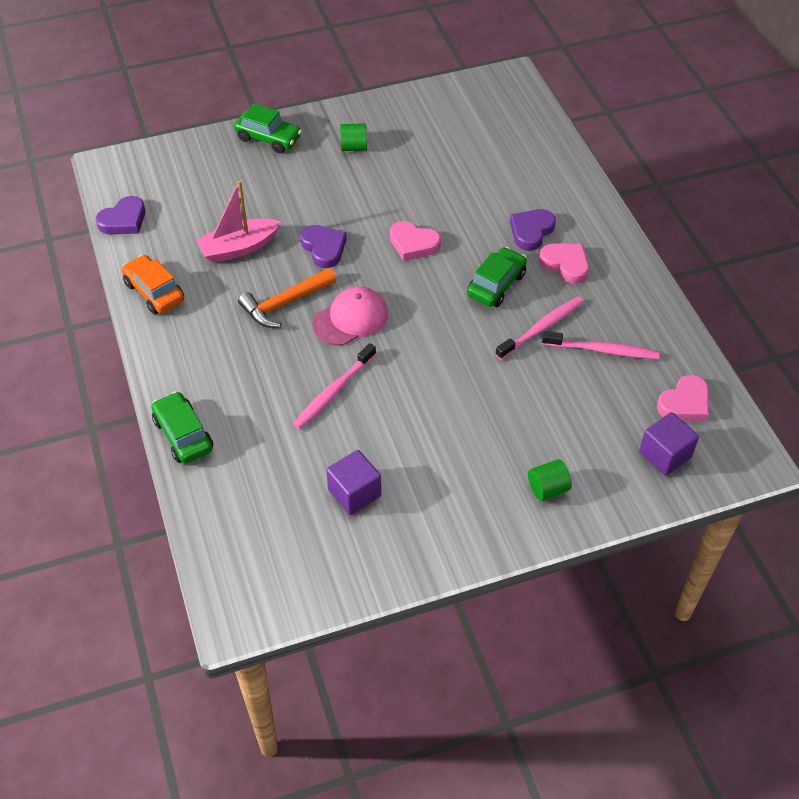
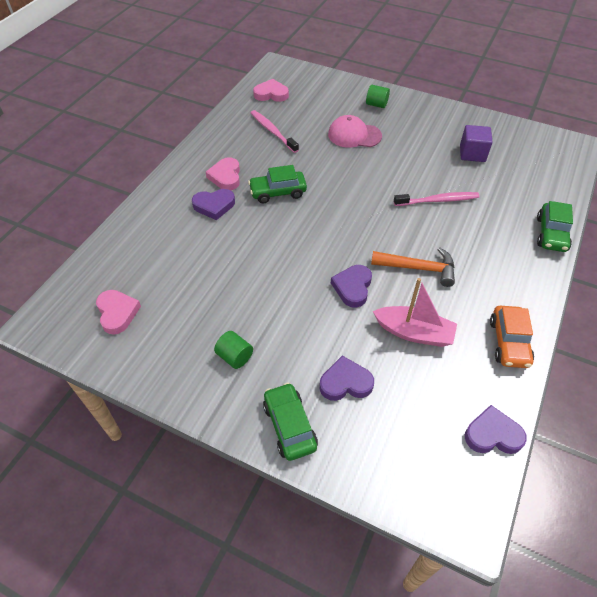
camera: 135 degrees left, 0 degrees up
pink cap [312,286,388,346] -> pink cap moved to [328,115,382,148]
pink heart [390,221,441,261] -> pink heart moved to [96,290,141,335]
pink toothbrush [495,297,583,360] -> none
purple cube [639,412,699,476] -> none
none -> purple heart [320,356,374,401]

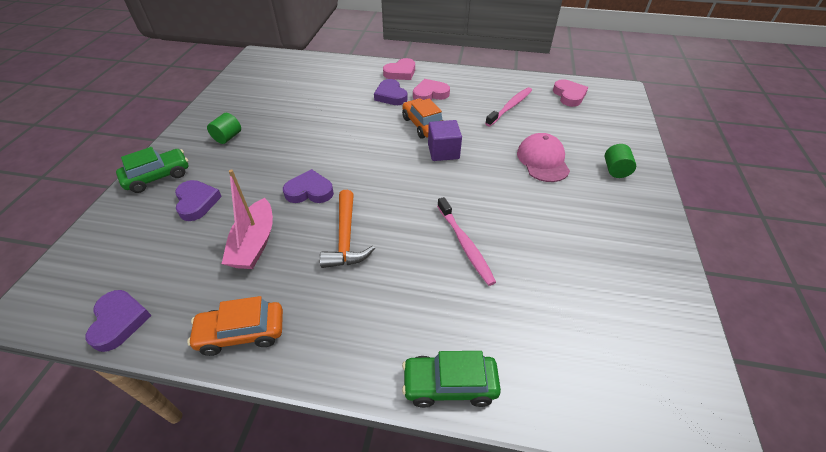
camera: 75 degrees right, 5 degrees down
pink heart [96,290,141,335] -> pink heart moved to [383,58,415,80]
green car [248,165,307,203] -> orange car [402,98,443,139]
purple cube [460,125,493,162] -> purple cube moved to [428,120,462,161]

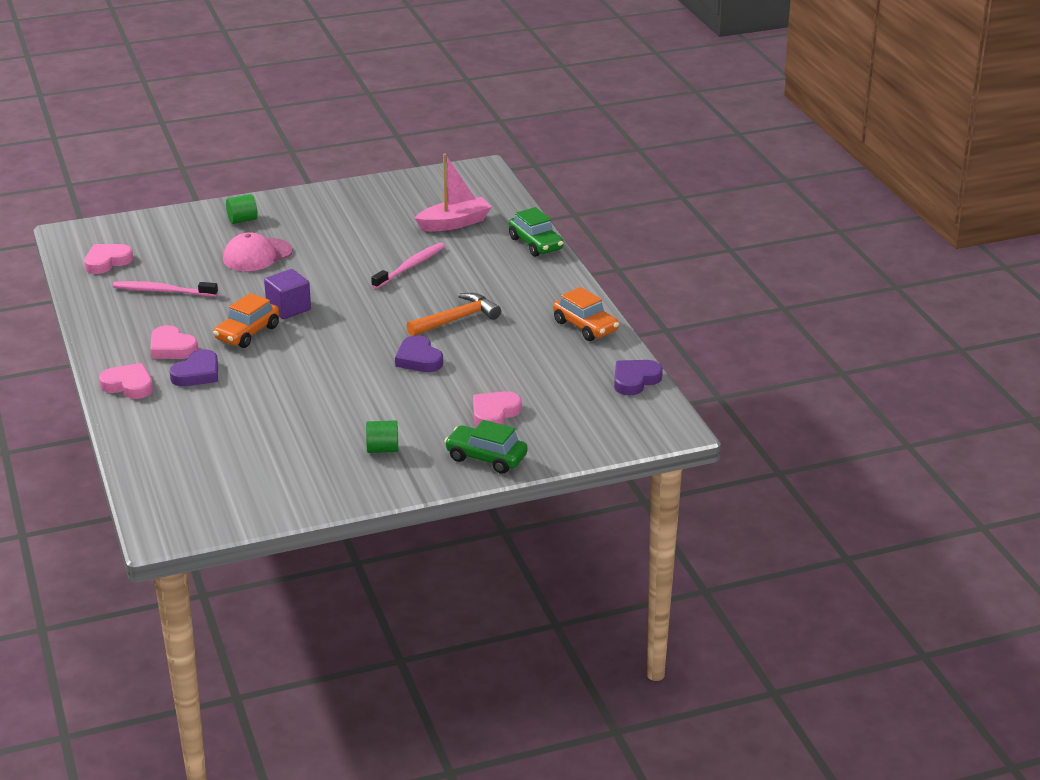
camera: 120 degrees left, 15 degrees down
purple heart [175,180,222,221] -> pink heart [473,391,522,426]
pink boat [222,169,273,269] -> pink boat moved to [415,153,492,232]

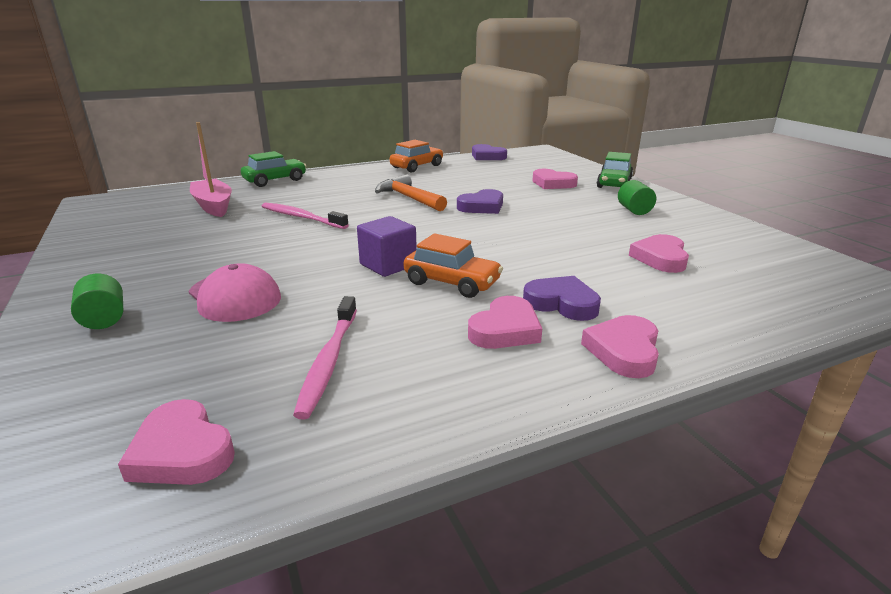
camera: 95 degrees left, 5 degrees down
none -> pink heart [629,234,689,273]

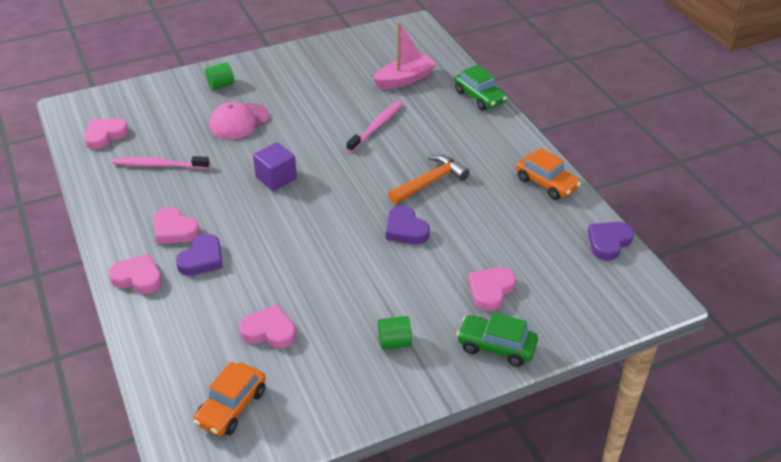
camera: 90 degrees right, 15 degrees up
orange car [404,233,503,298] -> orange car moved to [193,362,266,436]

